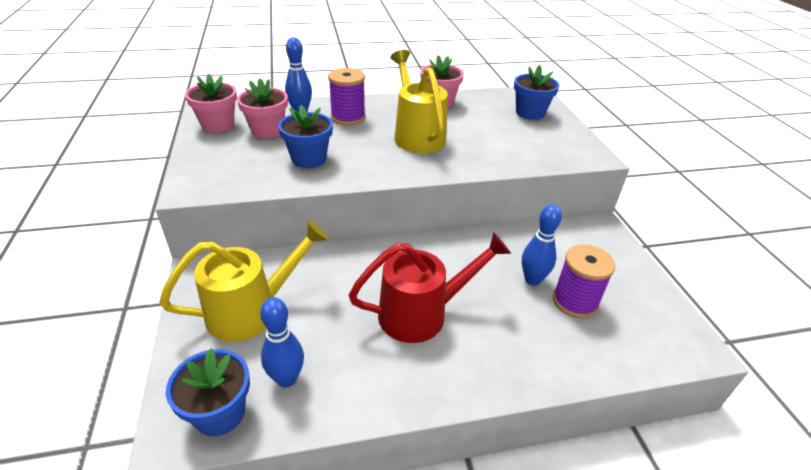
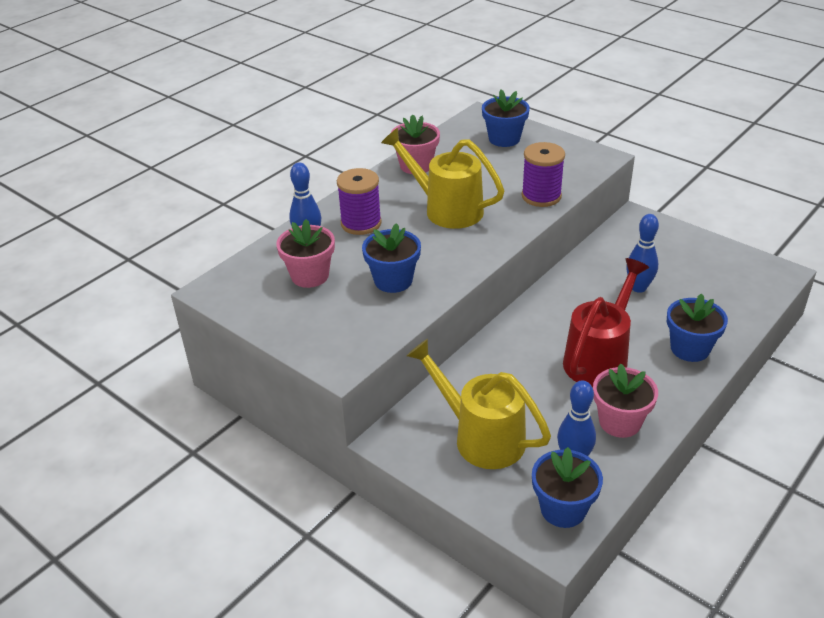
camera: 35 degrees left, 0 degrees up
yellow watering can [159,220,329,342] -> yellow watering can turned 75 degrees counterclockwise [406,339,551,469]
pink flower pot [185,74,237,133] -> pink flower pot moved to [593,364,658,438]
purple spool [553,244,615,318] -> purple spool moved to [522,142,565,207]
none -> blue flower pot [667,293,728,362]

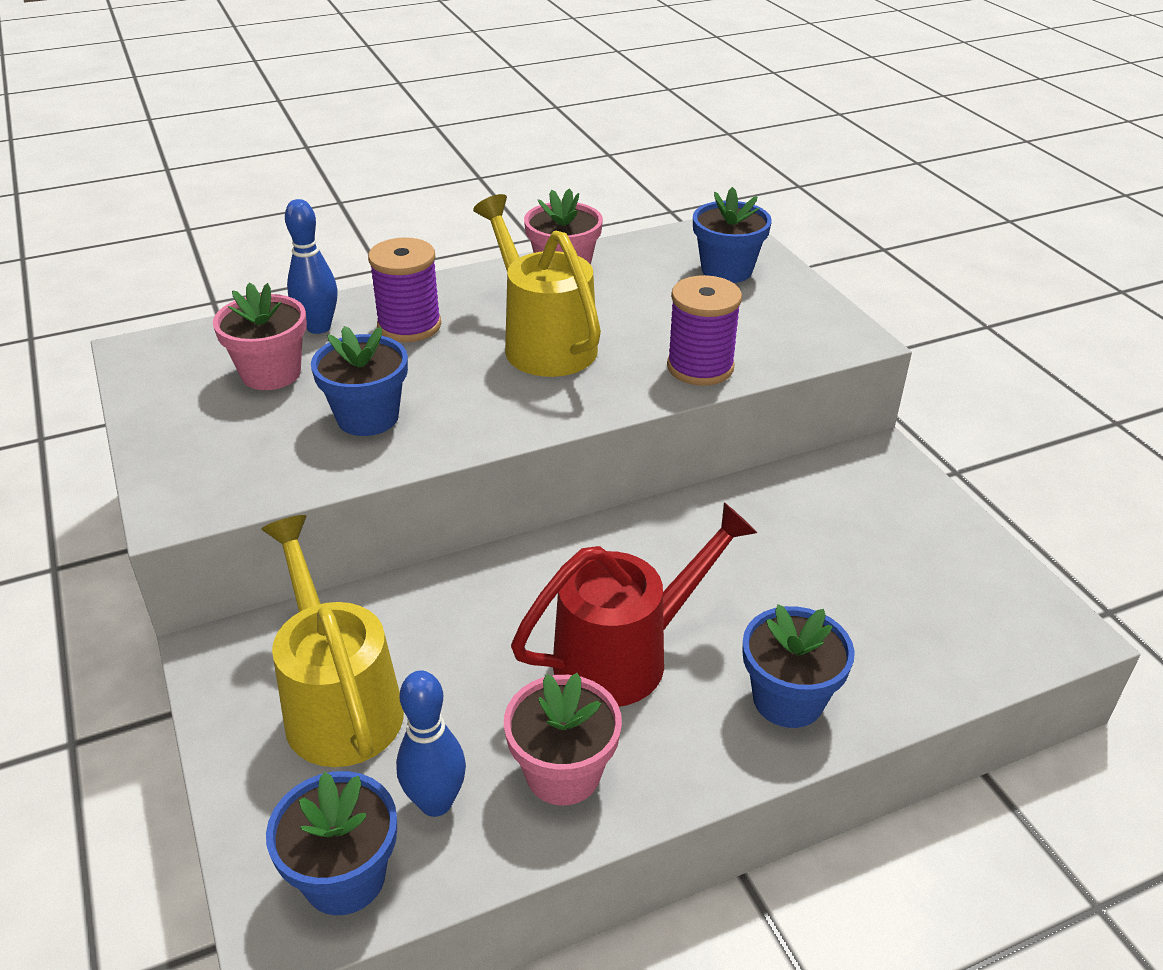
camera: 25 degrees right, 0 degrees up
blue bowling pin [626,214,659,293] -> none

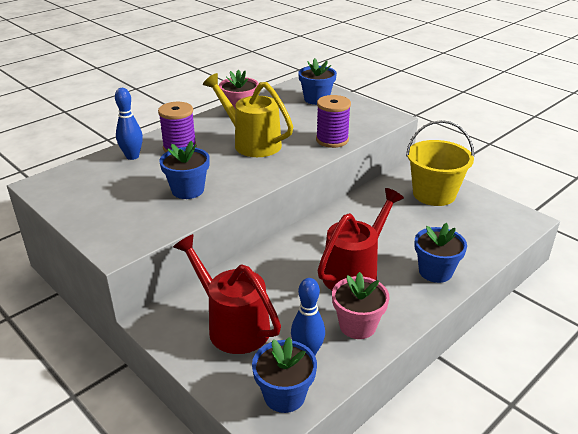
camera: 20 degrees left, 5 degrees down
pink flower pot [213,283,307,390] -> none
yellow watering can [261,515,404,767] -> red watering can [173,234,281,354]
none -> yellow bucket [406,120,474,206]

